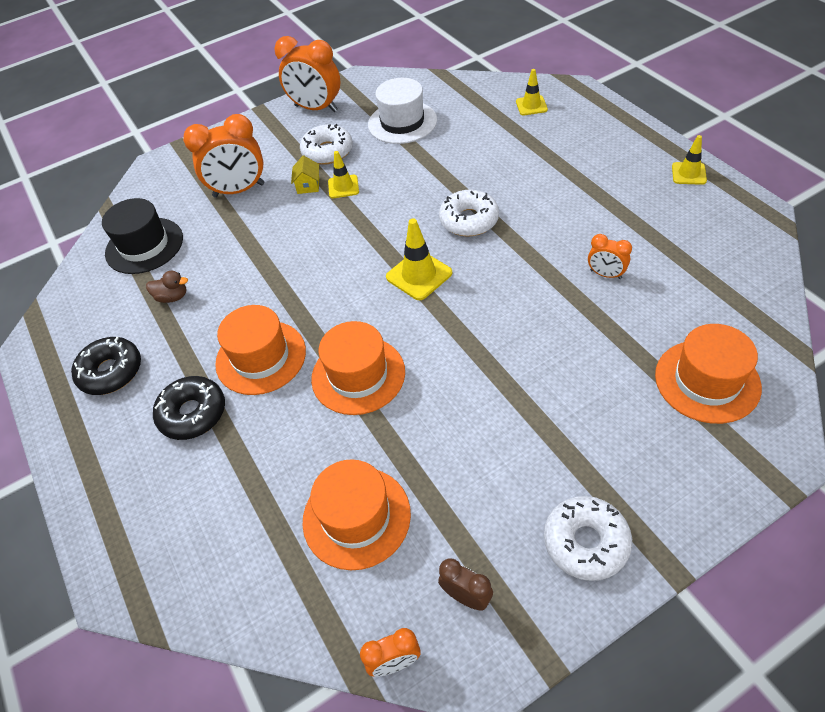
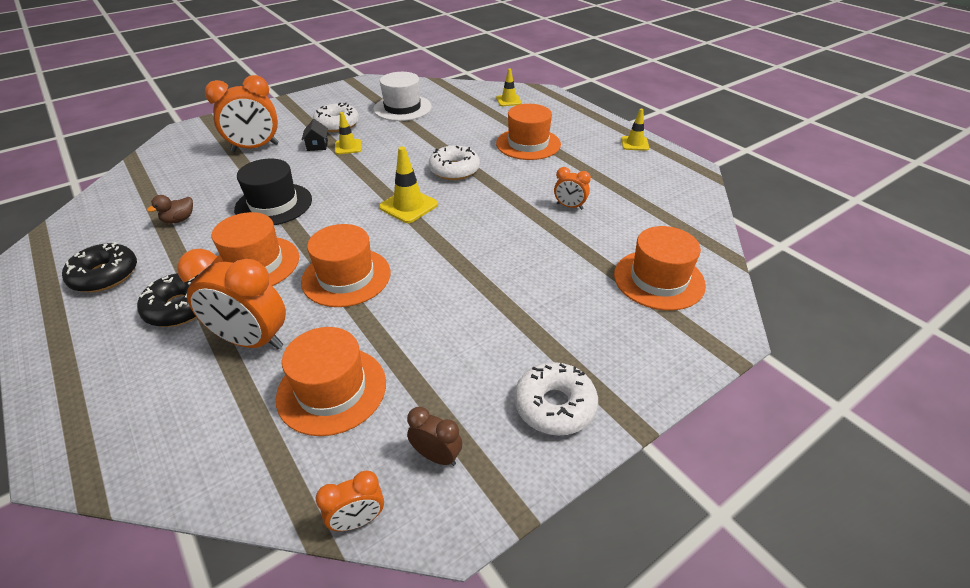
camera: 10 degrees left, 10 degrees down
black hat [102,198,183,274] -> black hat moved to [234,158,312,225]
brown duck [146,271,188,303] -> brown duck turned 135 degrees clockwise [147,195,193,224]
orange clock [274,36,340,112] -> orange clock moved to [177,249,286,349]
yellow house [291,155,319,194] -> black house [301,119,328,151]
none -> orange hat [496,104,561,160]

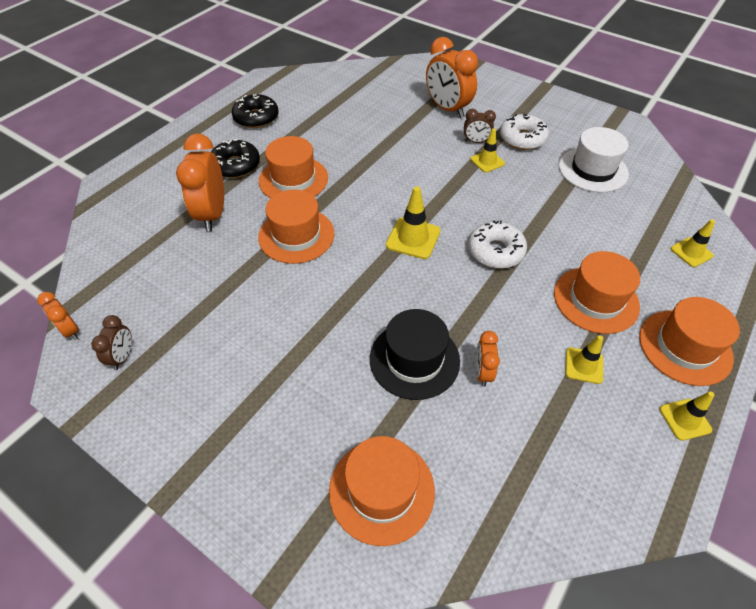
camera: 70 degrees right, 10 degrees up
brown duck [147,195,193,224] -> none
black hat [234,158,312,225] -> black hat moved to [370,309,460,400]
orange hat [276,327,386,436] -> orange hat moved to [639,297,740,386]
black house [301,119,328,151] -> brown clock [464,109,496,143]
white donut [514,362,598,436] -> none
none -> yellow traffic cone [565,335,603,384]

